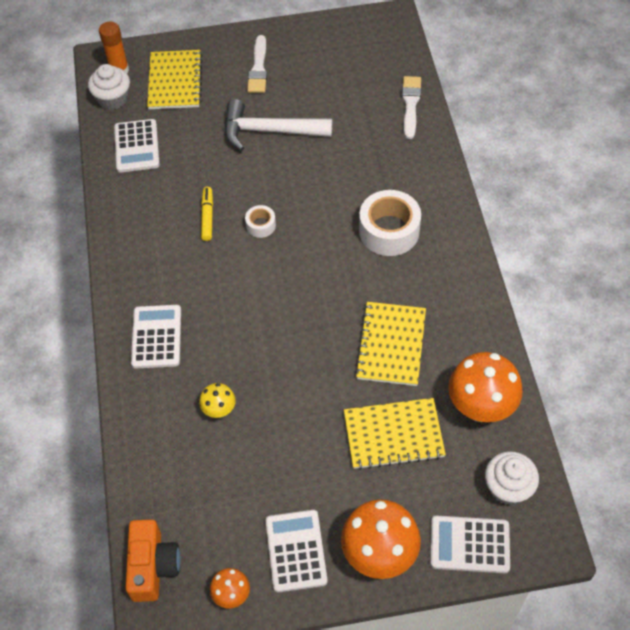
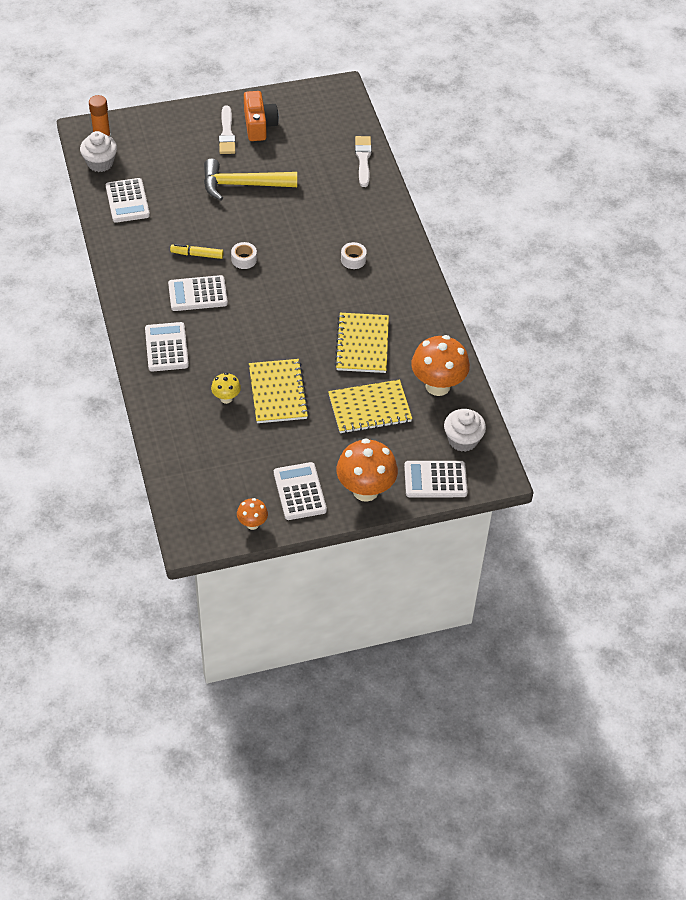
camera: 10 degrees left, 5 degrees down
orange camera [125,519,180,602] -> orange camera moved to [244,91,279,141]
yellow notebook [147,50,202,109] -> yellow notebook moved to [249,359,309,423]
yellow marker [201,187,213,241] -> yellow marker turned 75 degrees counterclockwise [170,244,224,259]
white hammer [225,99,332,151] -> yellow hammer [204,159,297,201]
white tape [359,190,421,256] -> white tape [341,242,367,269], size x0.50
none -> white calculator [168,275,228,311]

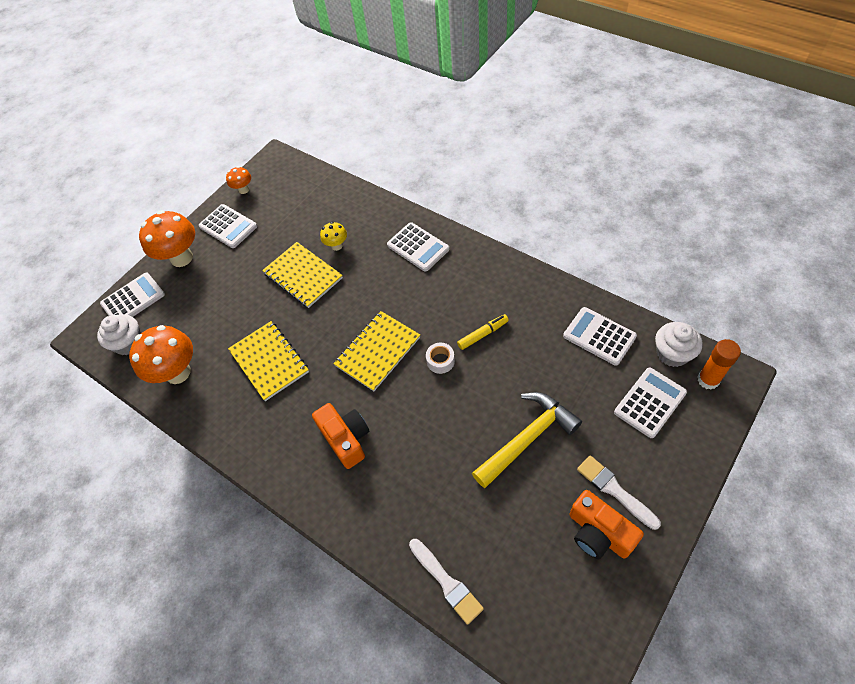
camera: 150 degrees right, 5 degrees up
white calculator [168,275,228,311] -> white calculator moved to [614,368,687,438]
yellow notebook [328,380,412,434] -> yellow notebook moved to [333,311,420,391]
white tape [341,242,367,269] -> orange camera [312,403,369,469]

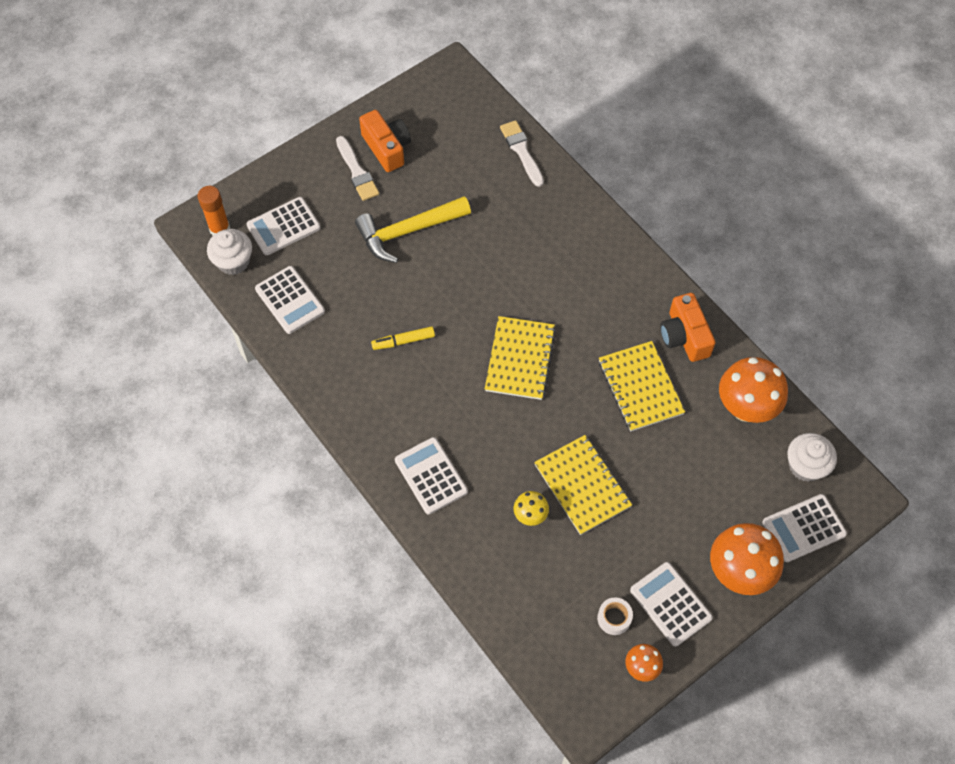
camera: 170 degrees left, 5 degrees up
orange camera [312,403,369,469] -> orange camera moved to [660,293,715,362]
yellow notebook [333,311,420,391] -> yellow notebook turned 45 degrees counterclockwise [485,316,556,400]
white tape [426,343,455,374] -> white tape moved to [597,597,633,635]

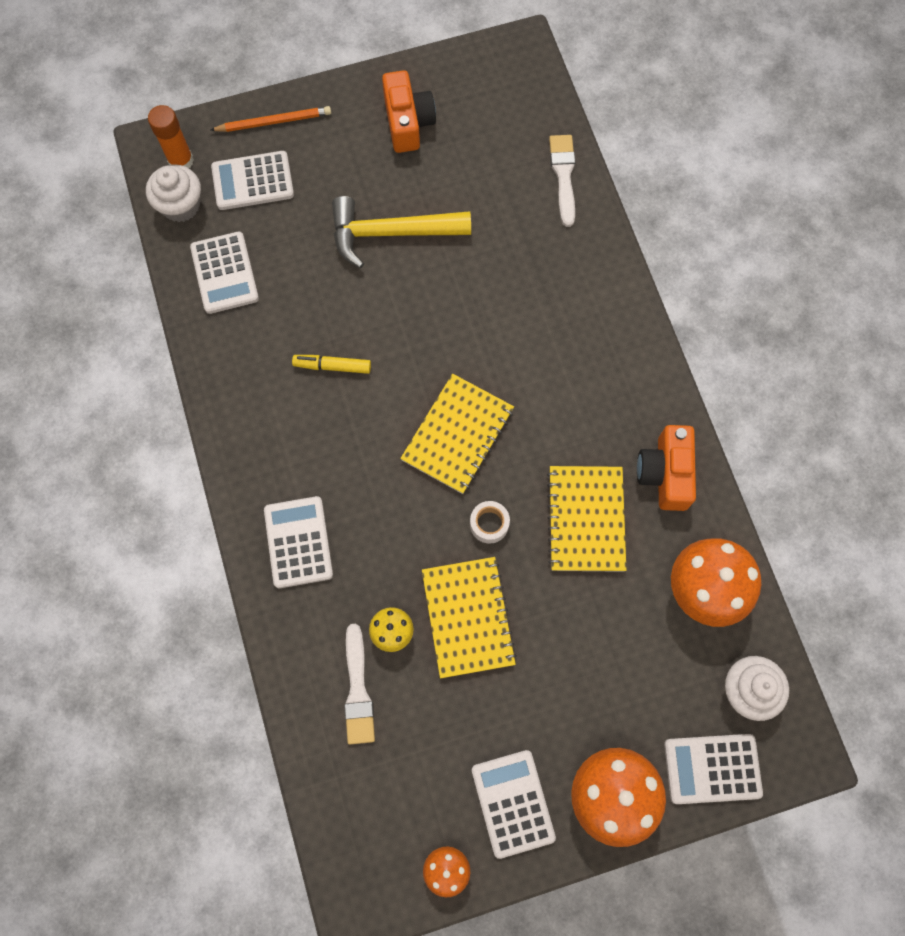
camera: 20 degrees right, 10 degrees up
white brush [336,136,379,201] -> white brush moved to [344,624,375,745]
white tape [597,597,633,635] -> white tape moved to [470,501,510,544]
none -> orange pencil [211,106,331,132]

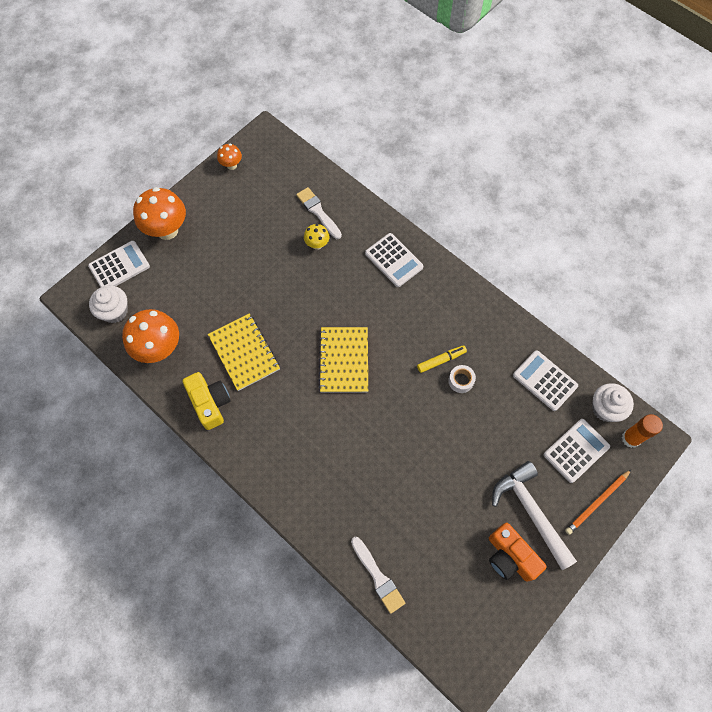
camera: 150 degrees right, 5 degrees down
yellow hammer [332,196,471,268] -> none
yellow notebook [422,557,517,678] -> none
white tape [470,501,510,544] -> white tape moved to [448,365,476,393]
white calculator [472,750,556,859] -> none
orange camera [637,425,696,511] -> yellow camera [183,372,231,430]
none -> white hammer [492,461,577,570]

